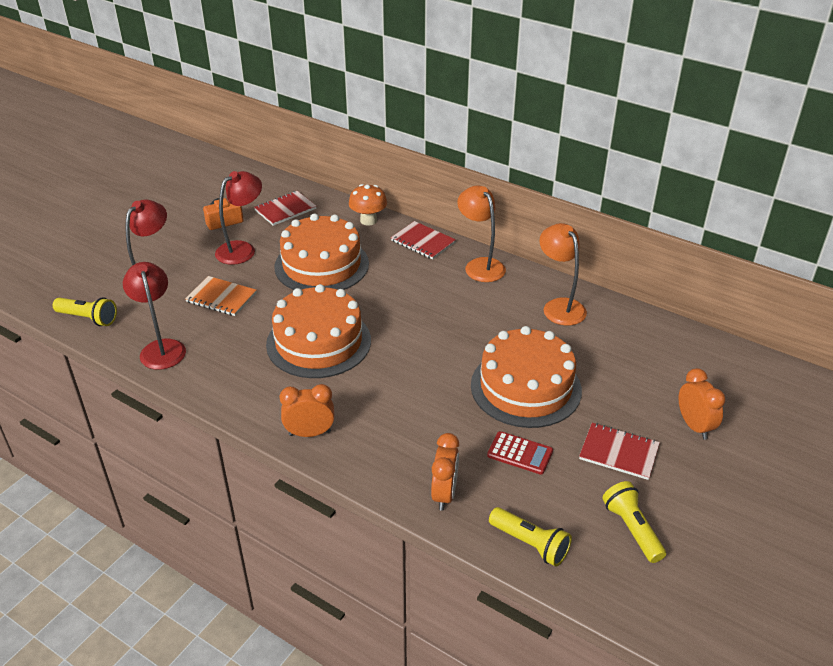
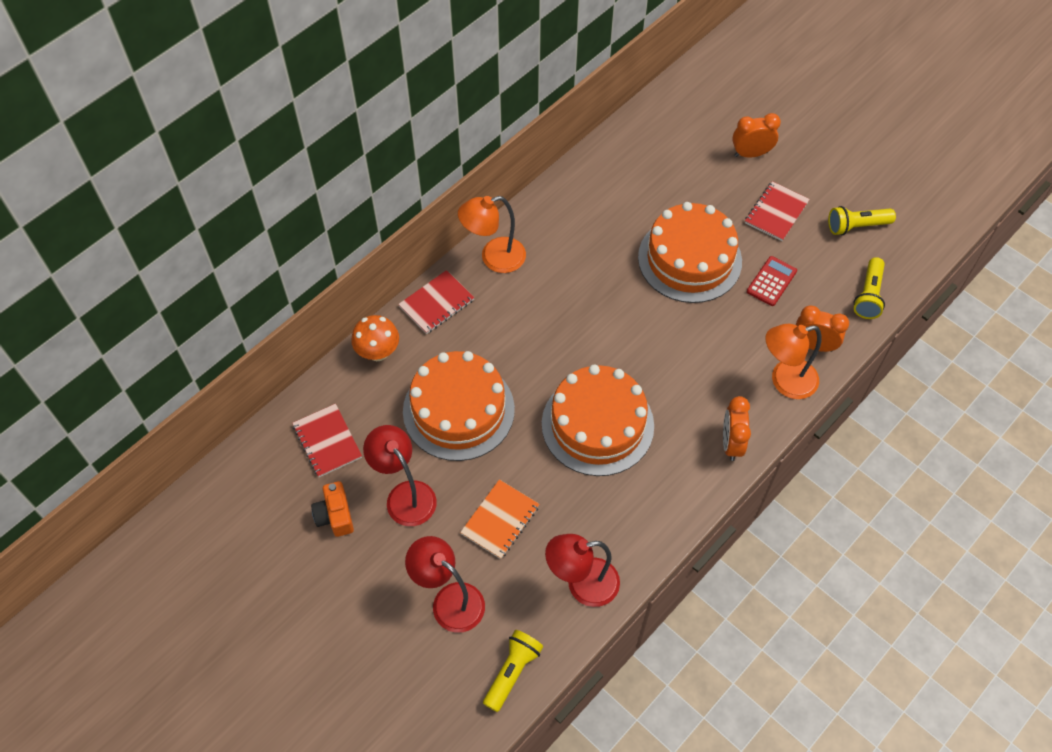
camera: 80 degrees left, 20 degrees up
yellow flashlight [489,507,572,567] -> yellow flashlight turned 150 degrees clockwise [854,257,885,319]
orange lamp [539,223,587,326] -> orange lamp moved to [765,324,821,399]

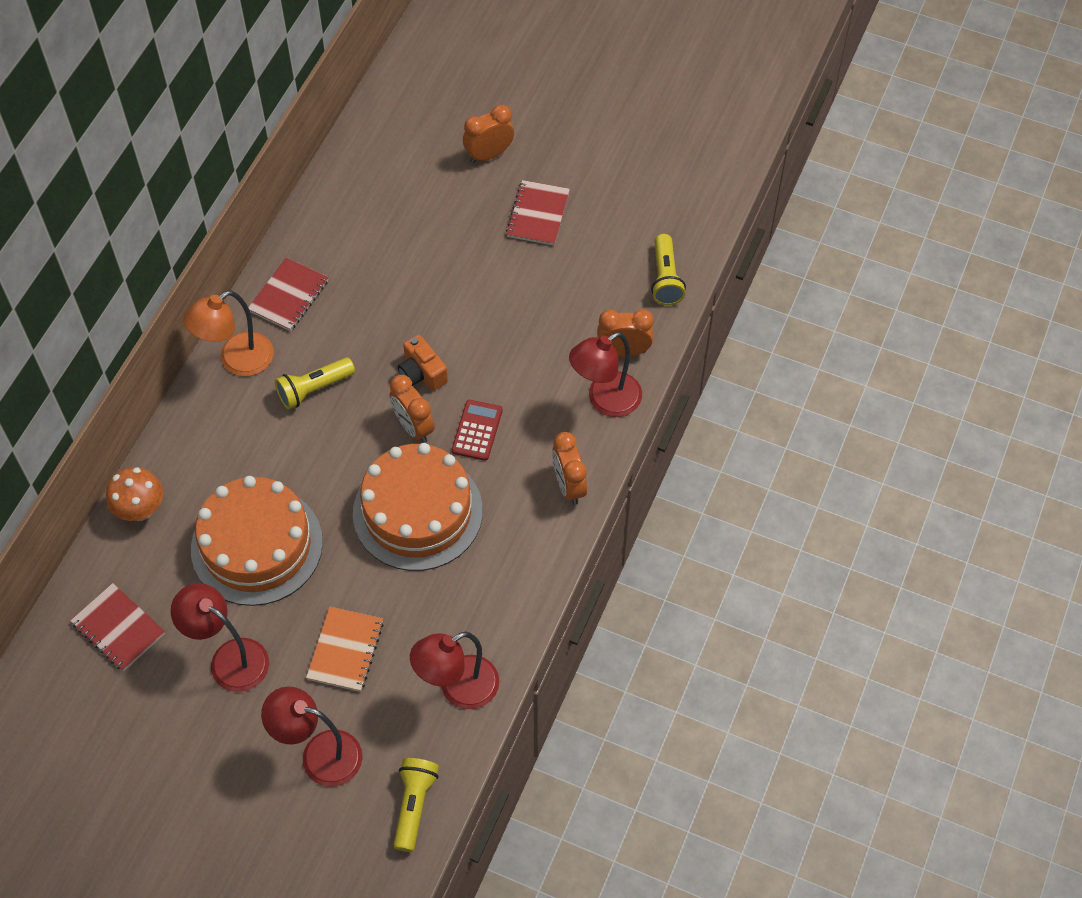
camera: 20 degrees left, 0 degrees up
orange camera [311,481,354,537] -> orange camera moved to [398,335,448,391]
red notebook [398,270,475,334] -> red notebook moved to [248,258,329,331]
orange cake [638,202,742,303] -> none
red calculator [747,256,797,306] -> red calculator moved to [452,400,503,461]
orange lamp [765,324,821,399] -> red lamp [569,332,642,417]
yellow flashlight [828,206,896,235] -> yellow flashlight moved to [275,357,355,410]
none -> orange clock [390,375,434,443]

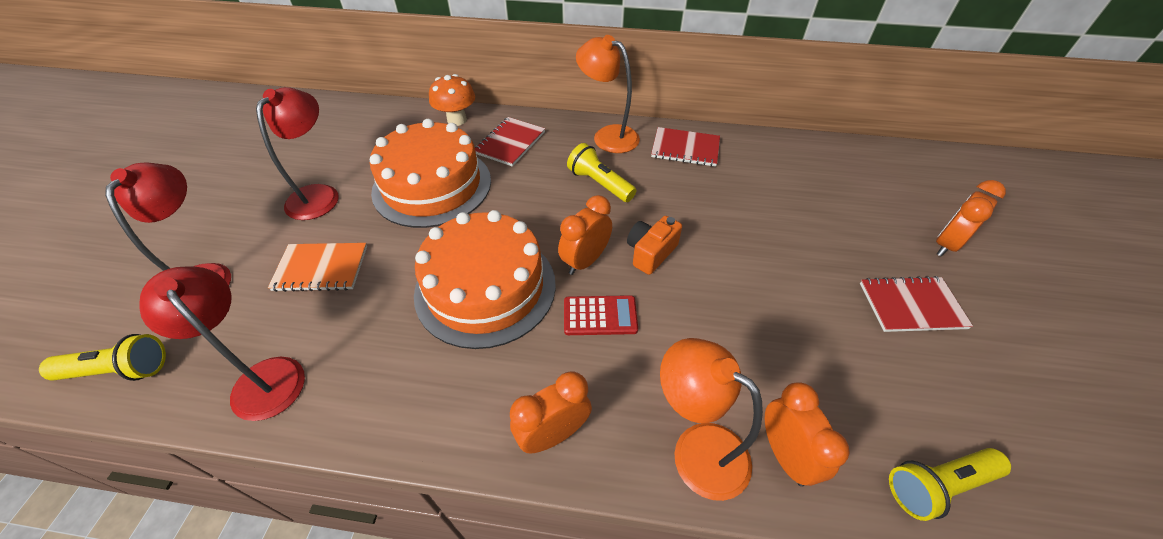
camera: 75 degrees right, 10 degrees down
red notebook [70,583,165,671] -> red notebook moved to [475,117,545,167]
orange clock [463,105,514,163] -> orange clock turned 90 degrees counterclockwise [936,180,1006,256]
red lamp [569,332,642,417] -> orange lamp [660,338,763,501]

